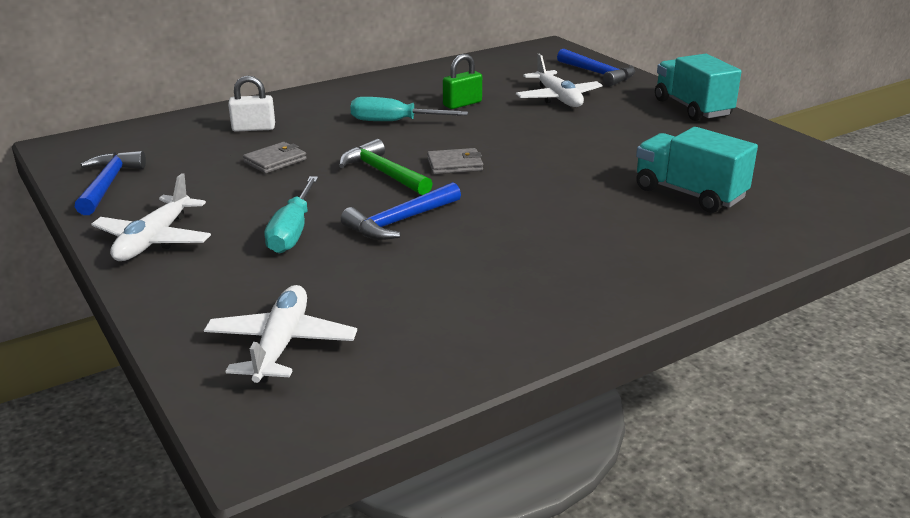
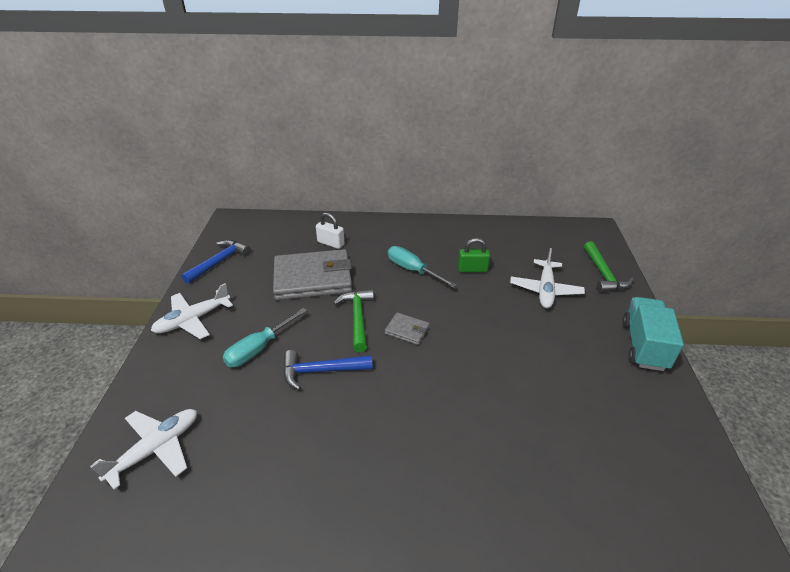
camera: 35 degrees right, 10 degrees up
grey wallet [243,142,307,174] -> grey wallet [273,249,352,300], size x2.25
blue hammer [557,49,635,86] -> green hammer [584,241,634,293]
turquoise truck [636,127,758,213] -> none

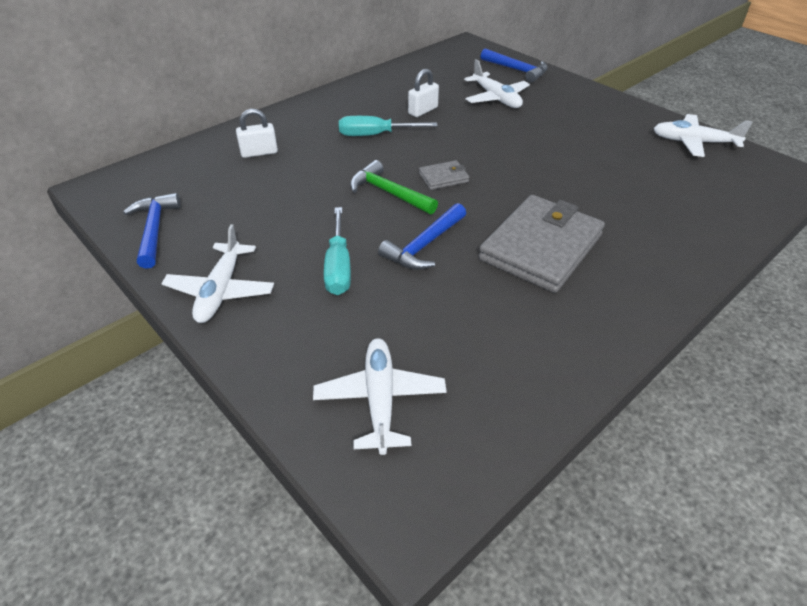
camera: 45 degrees left, 5 degrees up
grey wallet [273,249,352,300] -> grey wallet moved to [479,195,605,293]
green padlock [458,238,490,272] -> white padlock [408,69,439,117]
green hammer [584,241,634,293] -> blue hammer [481,48,548,83]
turquoise truck [622,297,684,371] -> none
none -> white plane [653,114,753,157]

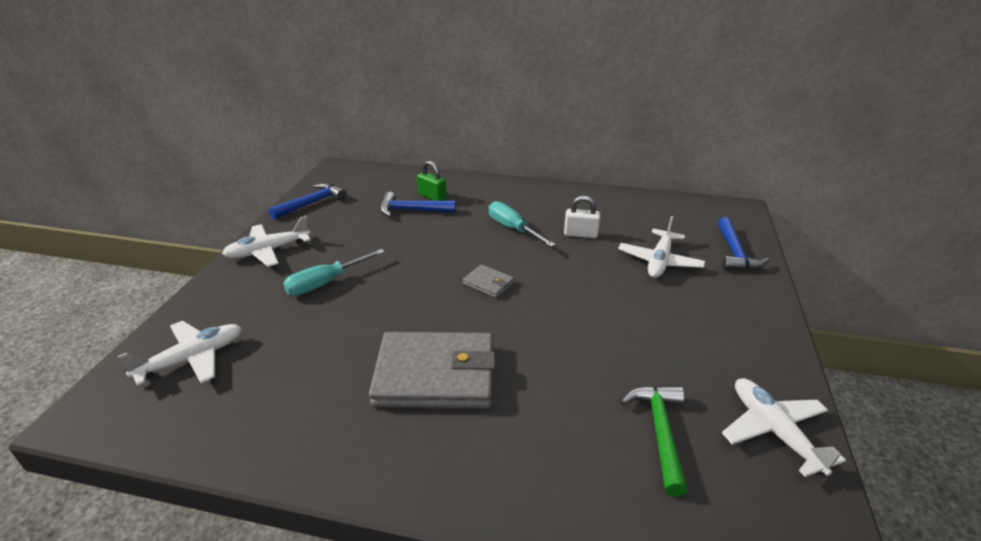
camera: 55 degrees right, 10 degrees down
white padlock [236,109,278,158] -> green padlock [417,161,447,201]
green hammer [350,160,438,215] -> green hammer moved to [621,386,688,497]
blue hammer [378,203,466,270] -> blue hammer moved to [380,192,456,217]

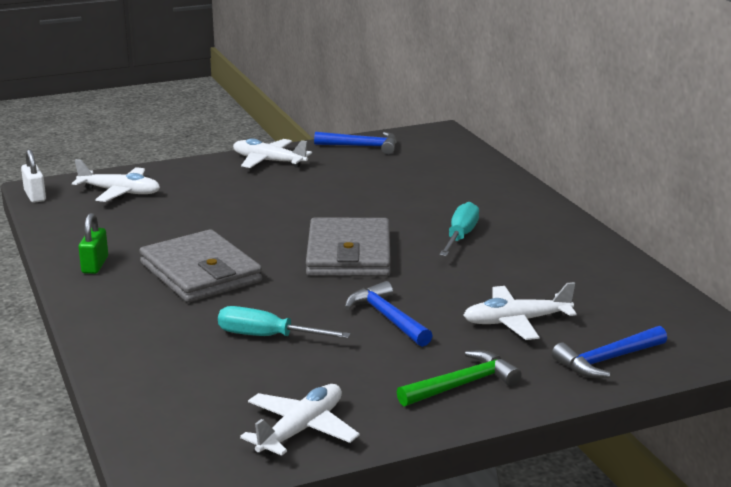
camera: 55 degrees right, 10 degrees down
turquoise screwdriver [283,249,385,296] -> turquoise screwdriver moved to [218,306,351,338]
blue hammer [380,192,456,217] -> blue hammer moved to [345,281,433,347]
green padlock [417,161,447,201] -> green padlock moved to [79,213,108,274]
grey wallet [463,264,514,298] -> grey wallet [306,218,391,277], size x2.25
white padlock [564,196,600,238] -> white padlock moved to [21,149,46,203]
green hammer [621,386,688,497] -> green hammer moved to [397,350,522,407]

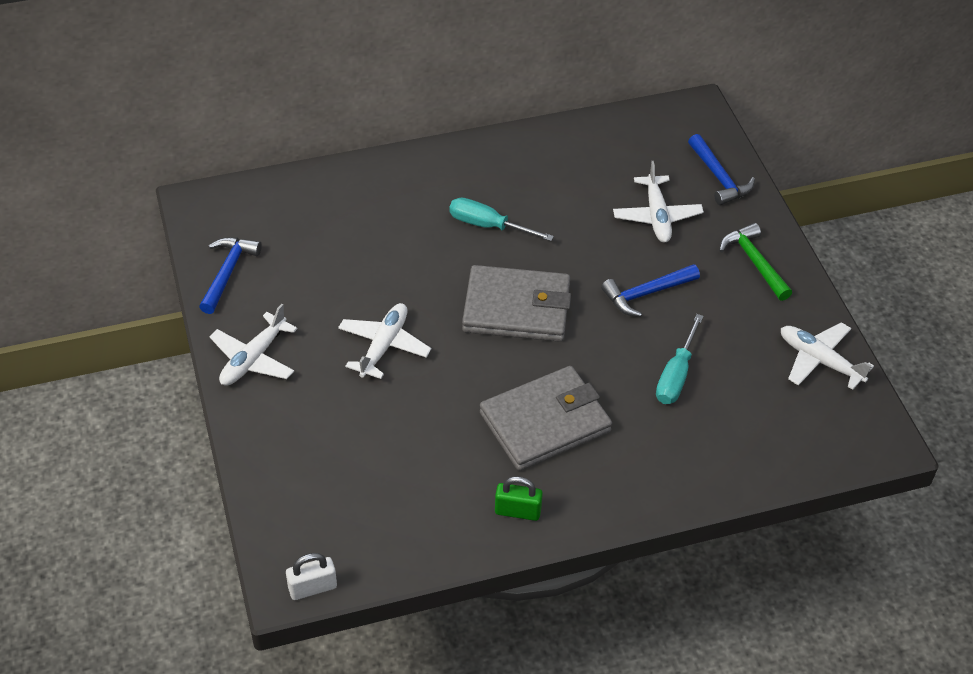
camera: 85 degrees left, 25 degrees up
white plane [72,159,160,202] -> white plane moved to [338,303,431,379]

